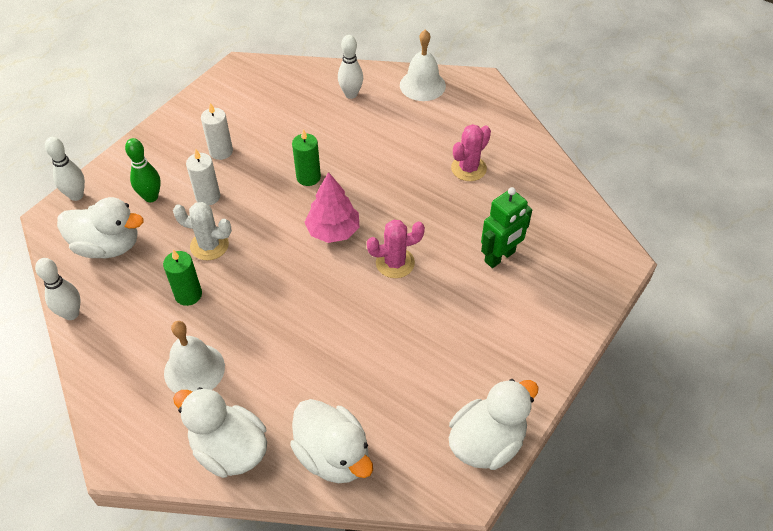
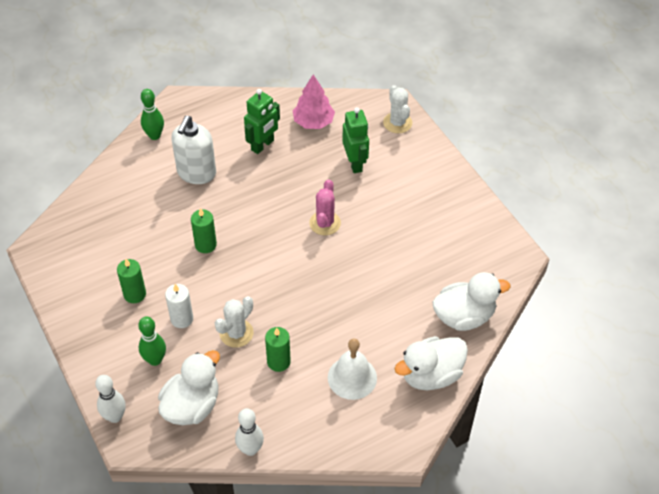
camera: 65 degrees left, 0 degrees up
white candle [201,103,233,160] -> green candle [117,259,146,303]
pink tree [304,172,359,243] -> pink tree moved to [293,74,335,129]
white bowling pin [338,35,363,99] -> none
white bell [400,29,446,101] -> green bowling pin [141,89,164,140]
white duck [449,379,539,470] -> none
pink cactus [451,124,491,181] -> green robot [244,89,280,154]
none -> white soap dispenser [172,116,216,184]
none -> white cactus [383,85,412,133]

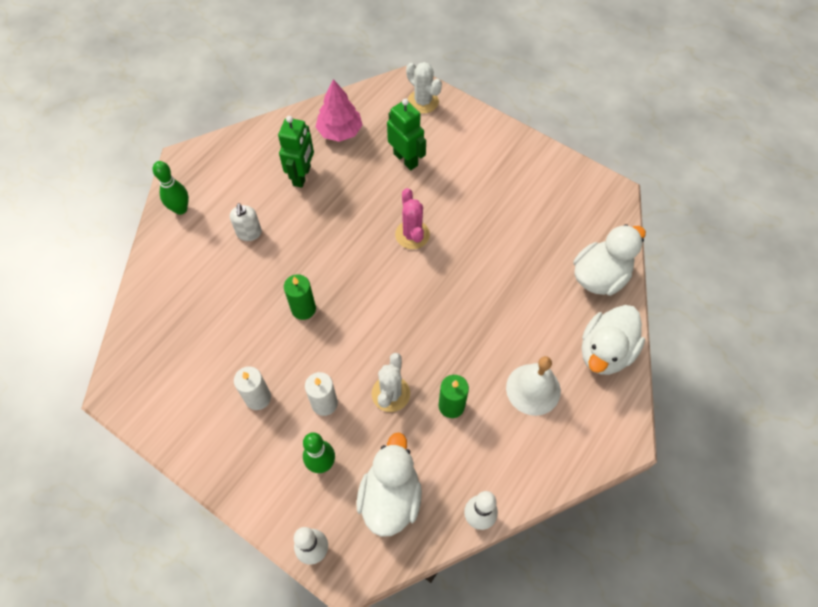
camera: 25 degrees left, 10 degrees up
green candle [117,259,146,303] -> white candle [234,366,271,410]
white soap dispenser [172,116,216,184] -> white soap dispenser [230,203,262,241], size x0.55

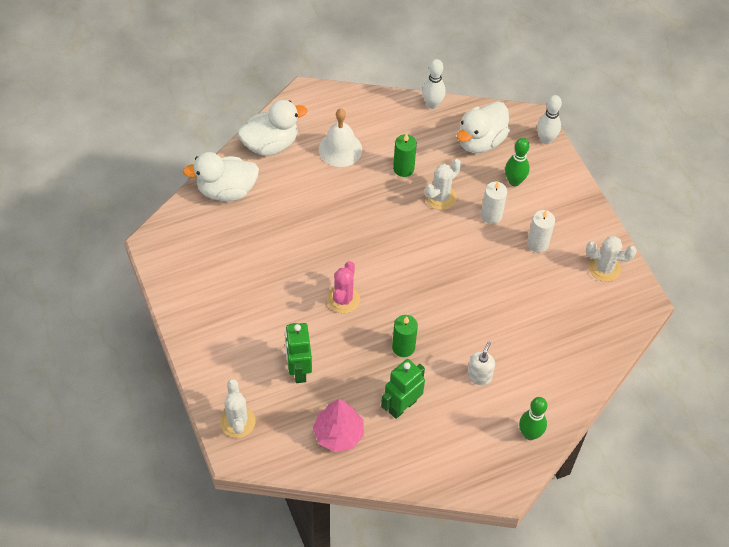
camera: 150 degrees left, 5 degrees down
green candle [284,274,316,320] -> green candle moved to [392,315,418,357]
none -> white cactus [586,236,637,282]

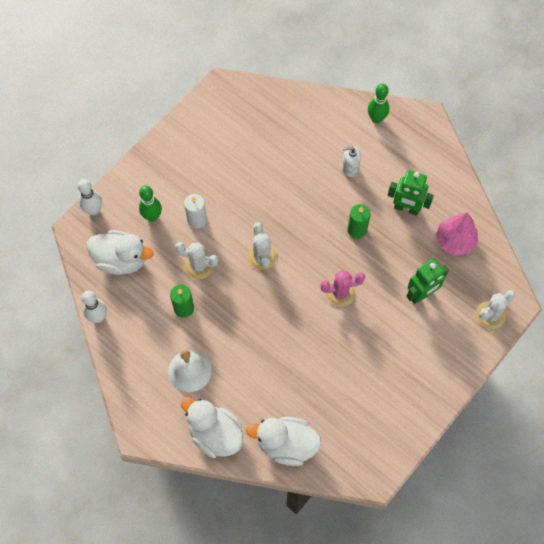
camera: 115 degrees left, 10 degrees up
white duck [183,152,259,201] -> white duck turned 135 degrees clockwise [246,417,321,466]
white candle [527,210,555,253] -> none
white cactus [586,236,637,282] -> white cactus moved to [247,222,277,270]

